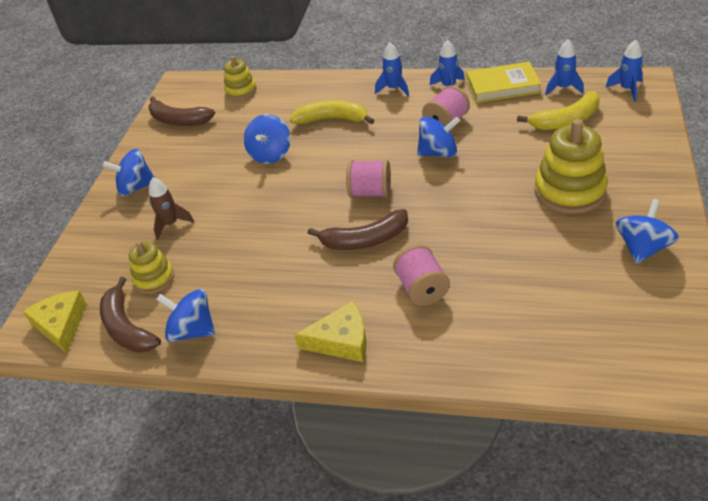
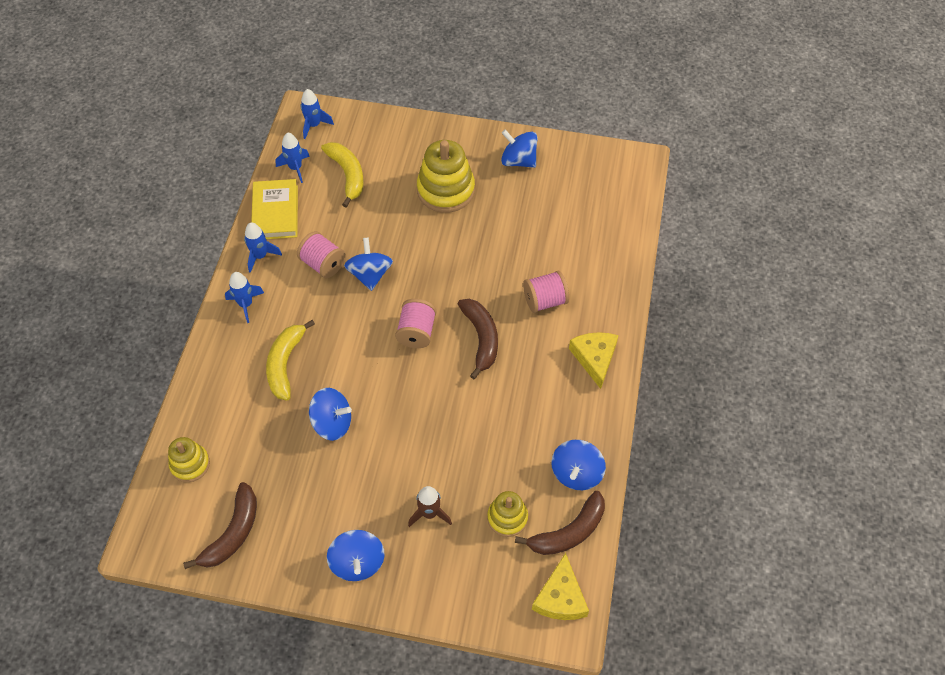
camera: 95 degrees left, 15 degrees up
yellow cheese [23,291,87,353] -> yellow cheese turned 60 degrees counterclockwise [532,553,589,620]

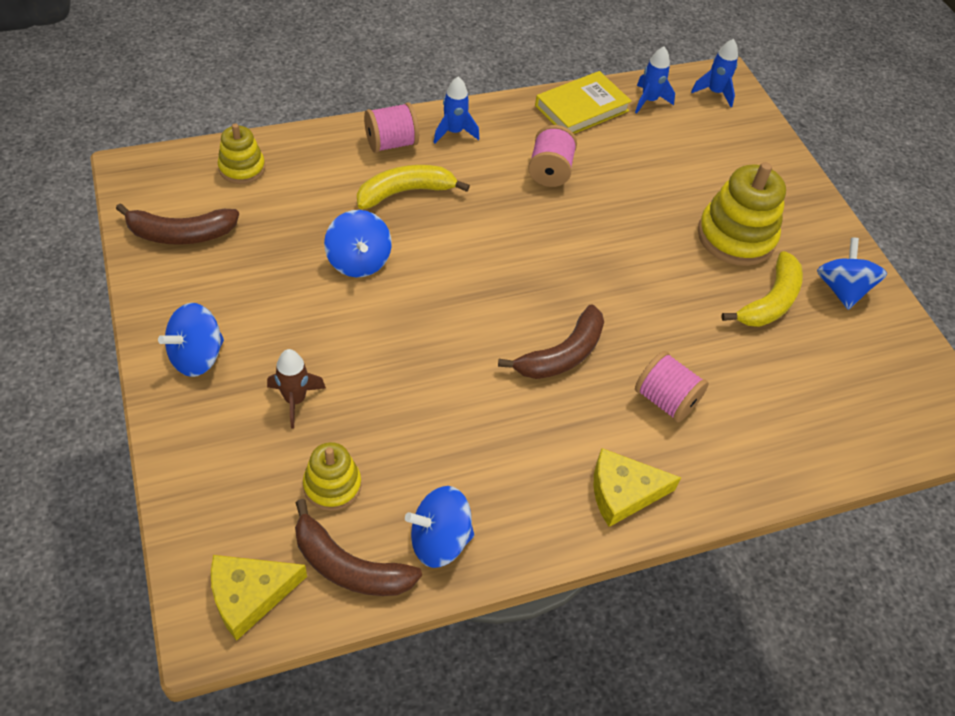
camera: 55 degrees right, 5 degrees down
blue rocket [244,222,282,273] -> none
yellow banana [321,142,363,207] -> yellow banana moved to [721,251,803,327]
blue spinning top [344,238,393,291] -> none
pink spool [395,299,436,348] -> pink spool moved to [364,102,419,153]
yellow cheese [569,332,619,389] -> yellow cheese turned 150 degrees counterclockwise [594,448,681,527]

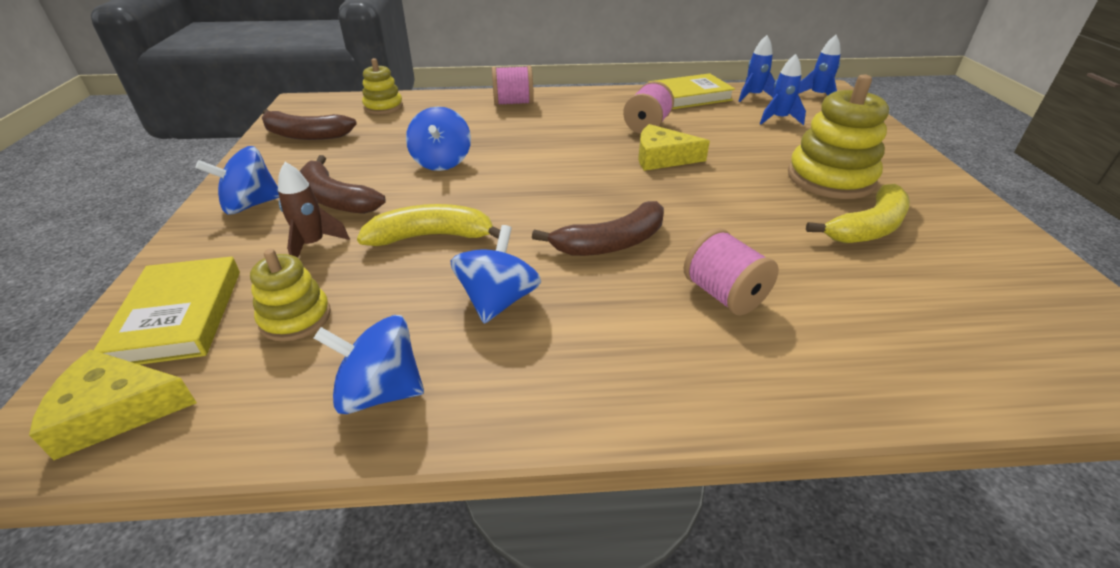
camera: 20 degrees right, 15 degrees down
brown banana [295,499,422,596] -> brown banana moved to [300,155,386,214]
yellow banana [357,165,470,209] -> yellow banana moved to [357,204,500,246]
blue rocket [433,76,479,143] -> blue rocket moved to [760,54,806,125]
yellow cheese [594,448,681,527] -> yellow cheese moved to [638,124,710,171]
blue spinning top [817,238,887,310] -> blue spinning top moved to [450,225,541,324]
none -> yellow book [94,257,240,365]

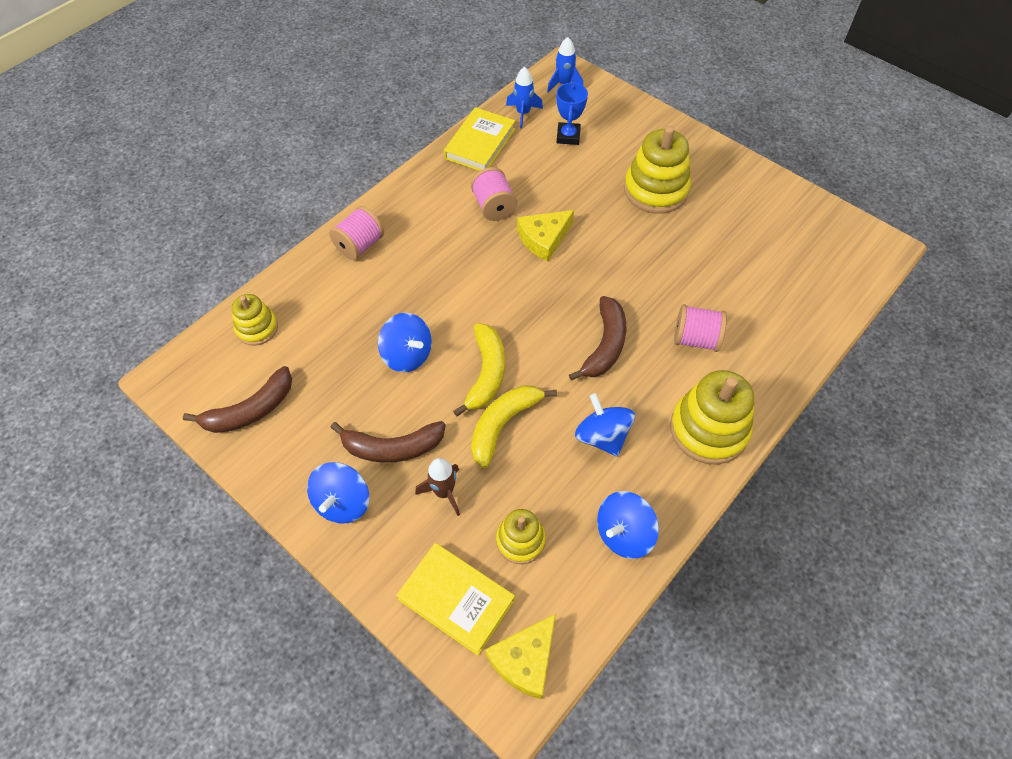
camera: 45 degrees left, 20 degrees up
blue rocket [760,54,806,125] -> blue trophy [556,82,588,145]
yellow banana [806,184,910,243] -> yellow banana moved to [453,323,505,416]
none -> yellow stacking toy [670,370,754,465]

